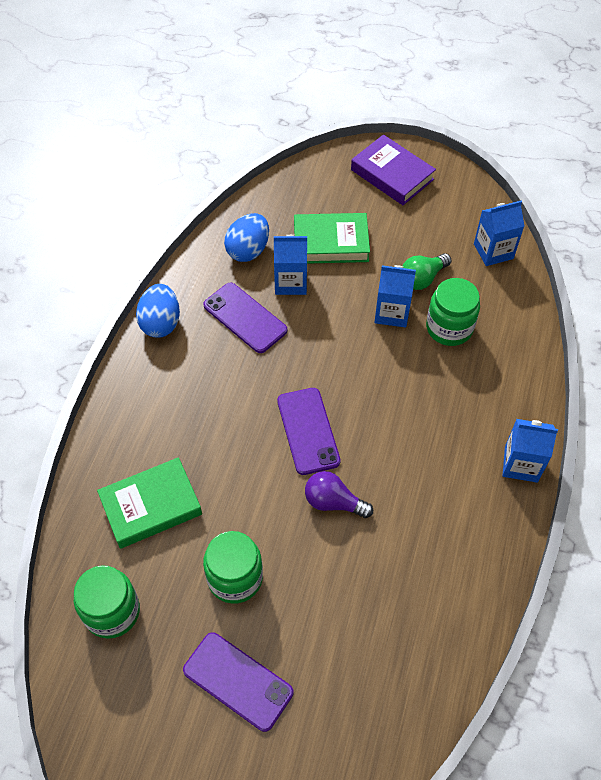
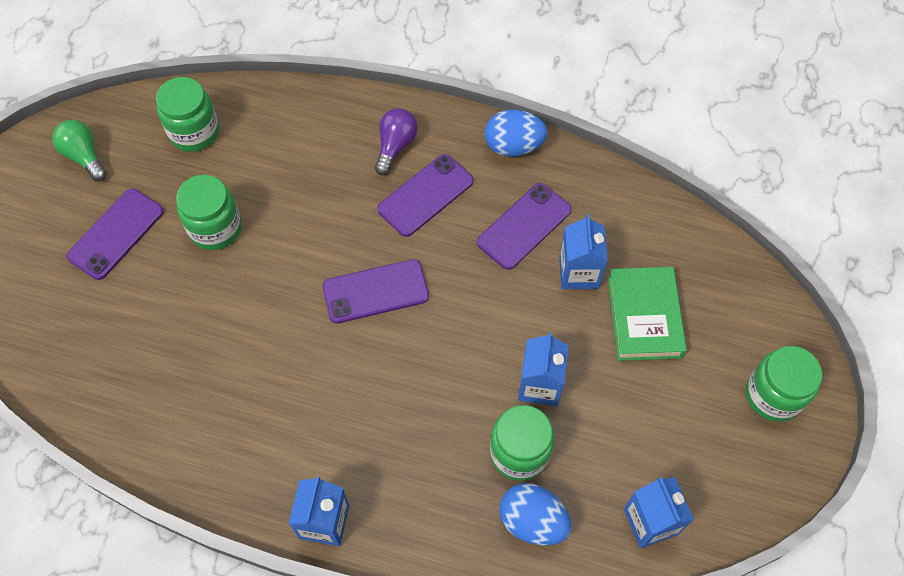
camera: 90 degrees right, 5 degrees up
green book [97,457,202,549] -> none
blue egg [224,213,269,262] -> blue egg moved to [500,483,571,545]
purple light bulb [305,471,373,518] -> purple light bulb moved to [375,108,418,175]
purple book [351,135,436,205] -> green jar [746,346,822,422]
green light bulb [402,253,451,290] -> green light bulb moved to [52,120,107,181]
none -> purple phone [377,154,474,237]

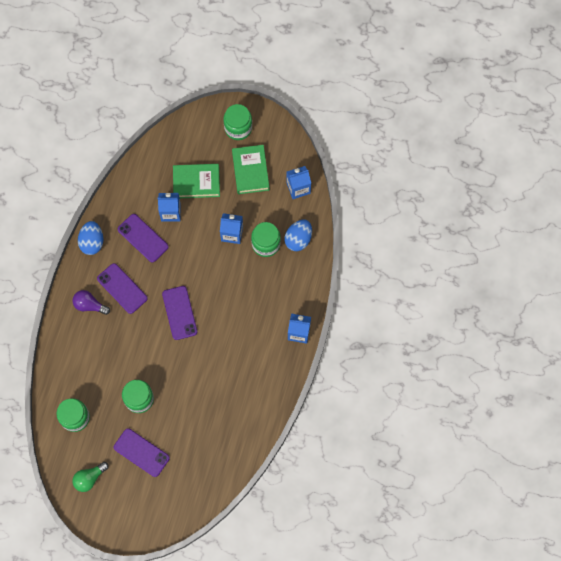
camera: 90 degrees left, 10 degrees up
none -> green book [232,145,269,194]

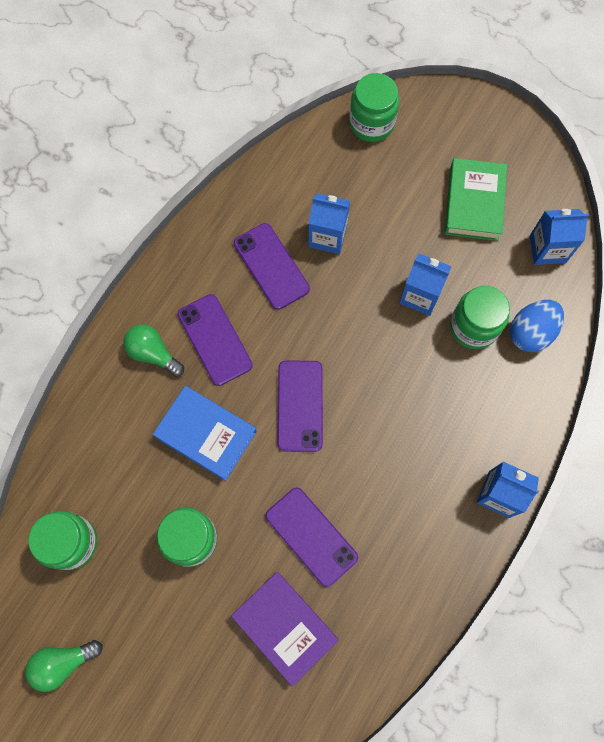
camera: 15 degrees right, 0 degrees up
purple light bulb [72,290,110,315] -> green light bulb [124,324,184,377]
blue egg [78,221,103,255] -> none
purple phone [114,428,170,477] -> purple phone moved to [265,488,358,587]
green book [173,164,220,198] -> none
green jar [223,104,252,140] -> green jar moved to [349,73,399,142]
none -> blue book [153,386,257,481]
none -> purple book [231,572,339,687]

